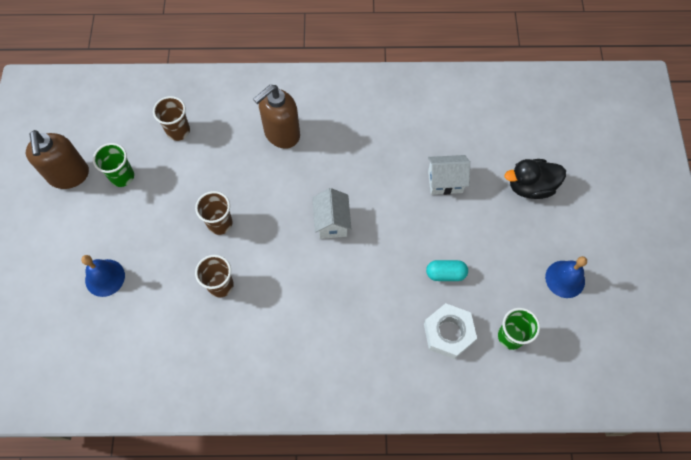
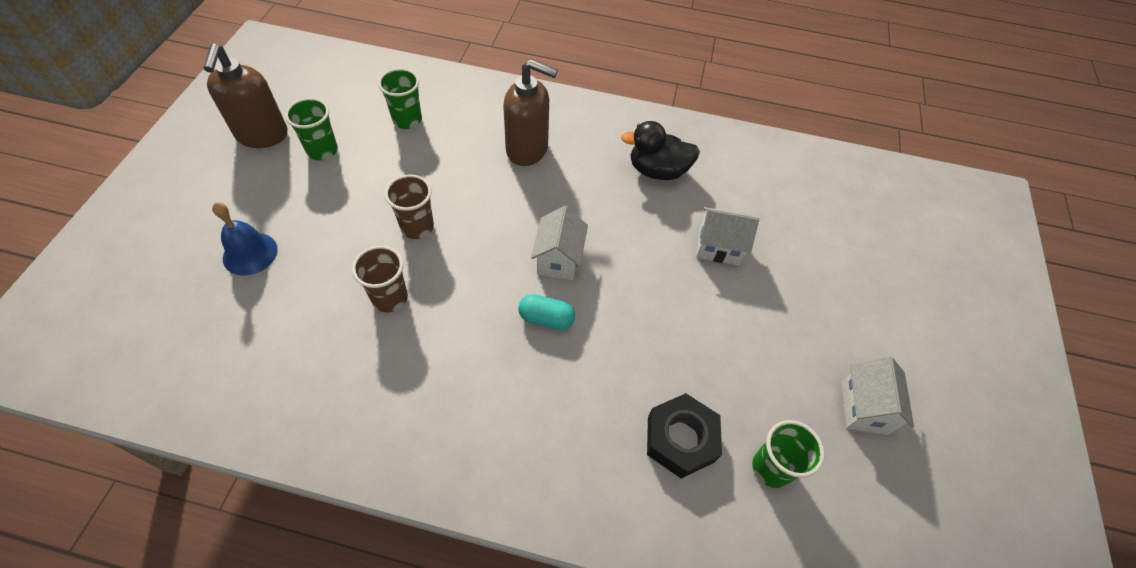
camera: 10 degrees right, 10 degrees down
brown cup [153,96,190,141] -> green cup [378,68,422,129]
brown soap dispenser [253,85,300,149] -> brown soap dispenser turned 135 degrees counterclockwise [503,59,558,166]
white nut [424,303,477,359] -> black nut [647,393,722,479]
turquoise capsule [426,260,468,281] -> turquoise capsule moved to [518,294,575,330]
black duck [505,159,566,199] -> black duck moved to [621,121,700,180]
blue bell [545,256,587,298] -> white house [841,356,914,435]

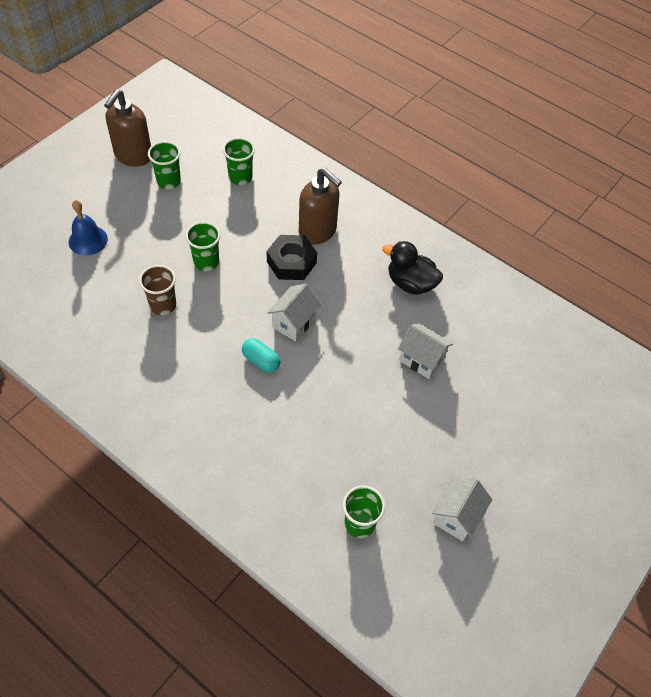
camera: 25 degrees right, 0 degrees up
brown cup [385,175,434,239] -> green cup [185,222,221,271]
black nut [647,393,722,479] -> black nut moved to [267,235,317,280]

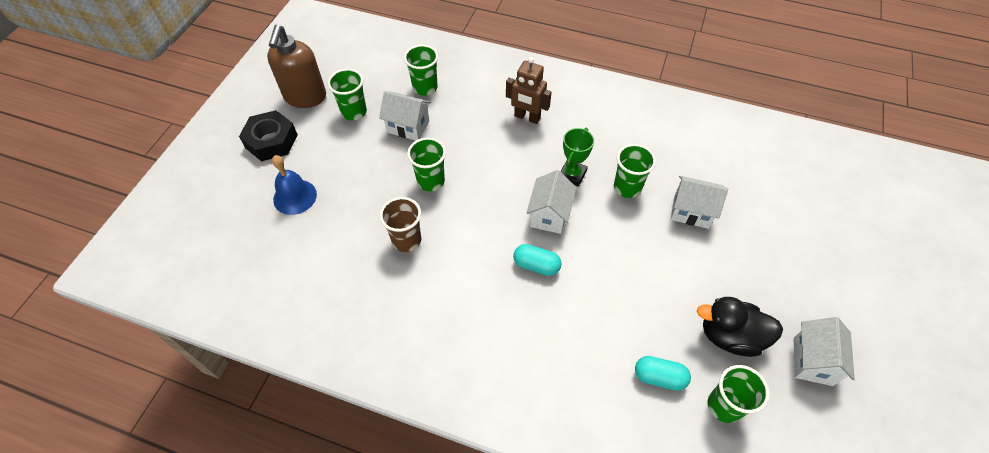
camera: 15 degrees left, 0 degrees up
black nut [267,235,317,280] -> black nut moved to [239,110,298,161]
brown soap dispenser [299,168,342,245] -> brown robot [506,57,552,124]
black duck [382,241,443,295] -> black duck moved to [697,297,783,357]
none -> white house [379,91,431,141]
none -> green trophy [560,128,594,187]
none -> green cup [614,144,656,198]
none -> turquoise capsule [635,356,691,391]

